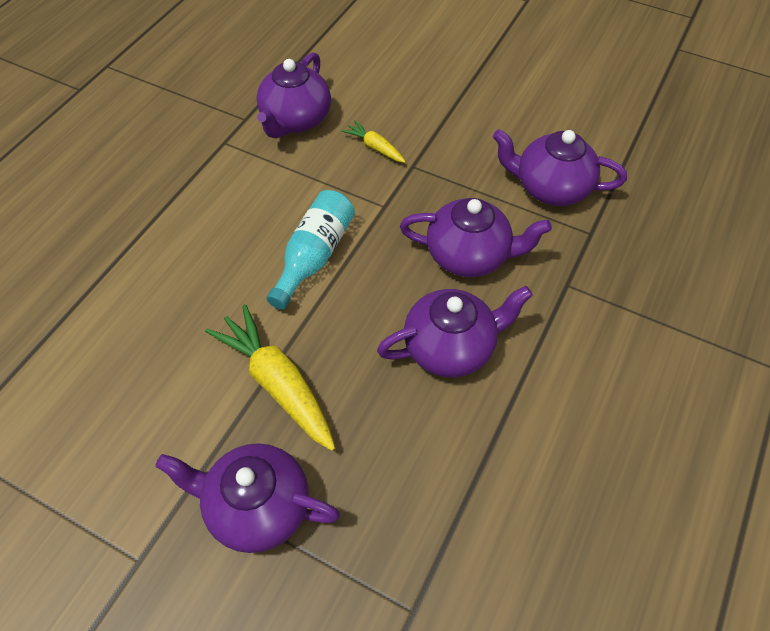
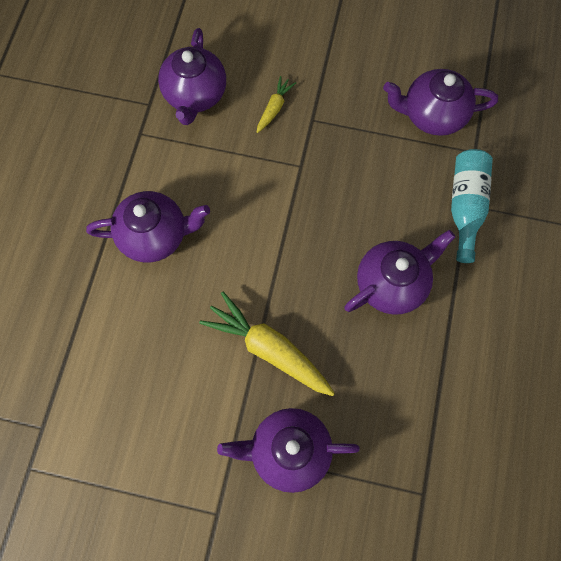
camera: 15 degrees left, 15 degrees up
turquoise bottle [266,190,355,310] -> turquoise bottle moved to [451,149,493,263]
yellow carrot [342,120,406,163] -> yellow carrot turned 90 degrees clockwise [257,76,296,133]
purple teapot [400,198,552,277] -> purple teapot moved to [86,191,210,262]

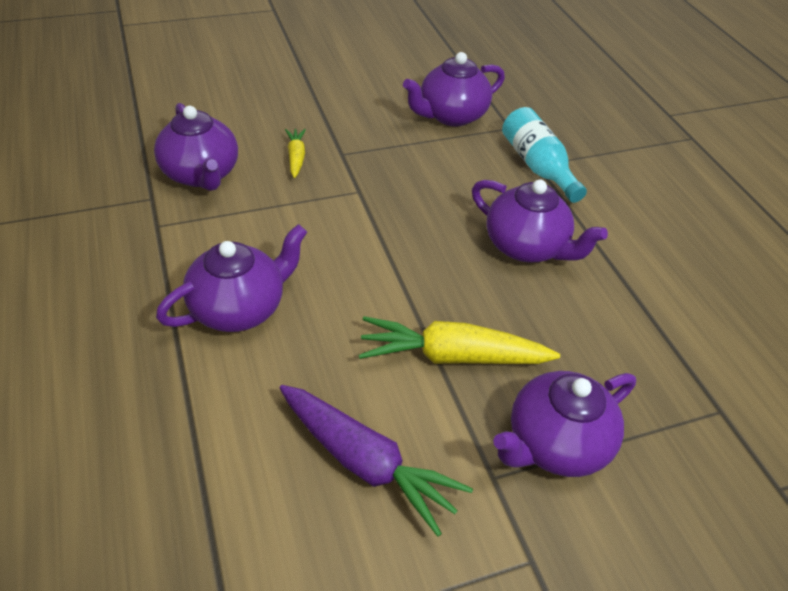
camera: 35 degrees left, 25 degrees down
purple teapot [344,230,456,315] -> purple teapot turned 105 degrees clockwise [472,179,608,262]
none -> purple carrot [280,385,473,537]

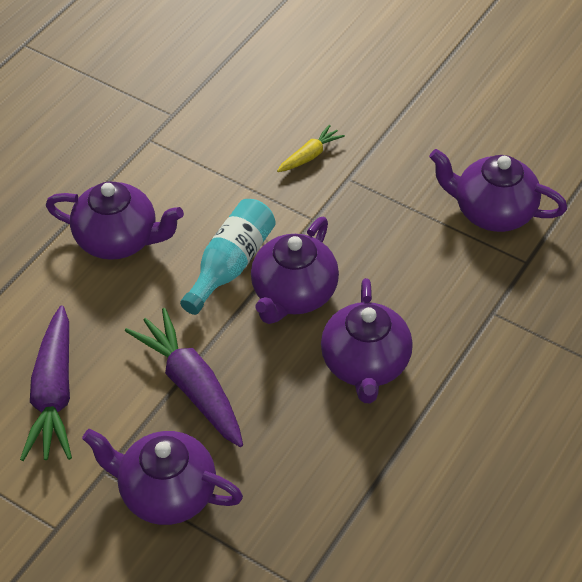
camera: 55 degrees right, 5 degrees up
purple teapot [154,103,238,191] -> purple teapot moved to [251,217,339,324]
yellow carrot [359,316,560,364] -> purple carrot [125,308,243,447]
turquoise bottle [502,107,587,203] -> turquoise bottle moved to [180,199,276,315]

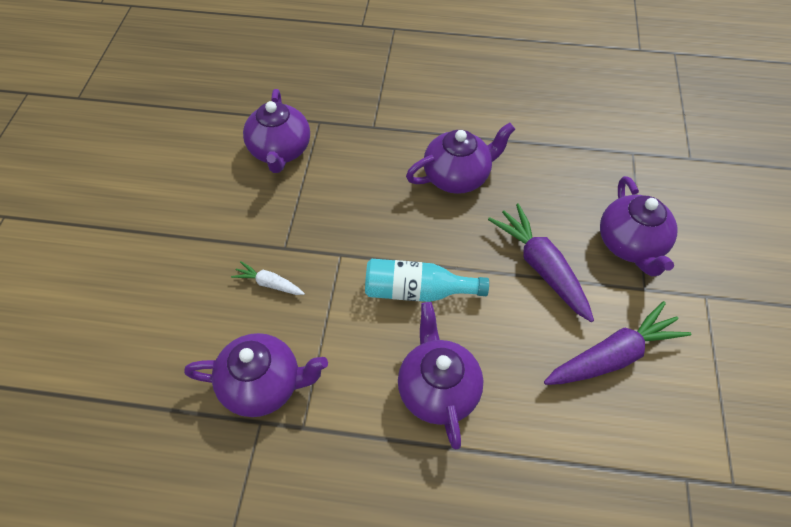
camera: 115 degrees left, 5 degrees up
purple carrot [125,308,243,447] -> purple carrot turned 120 degrees clockwise [488,203,594,322]
purple teapot [251,217,339,324] -> purple teapot moved to [184,333,328,417]
yellow carrot [277,125,345,172] -> white carrot [231,261,305,295]

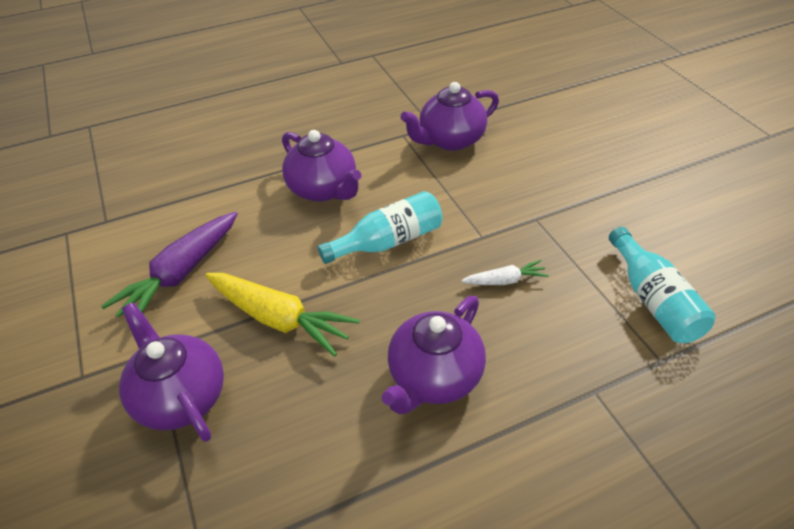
camera: 150 degrees right, 10 degrees down
white carrot [231,261,305,295] -> white carrot moved to [461,260,549,285]
purple teapot [243,89,310,173] -> turquoise bottle [609,227,716,343]
purple carrot [488,203,594,322] -> yellow carrot [205,273,360,357]

